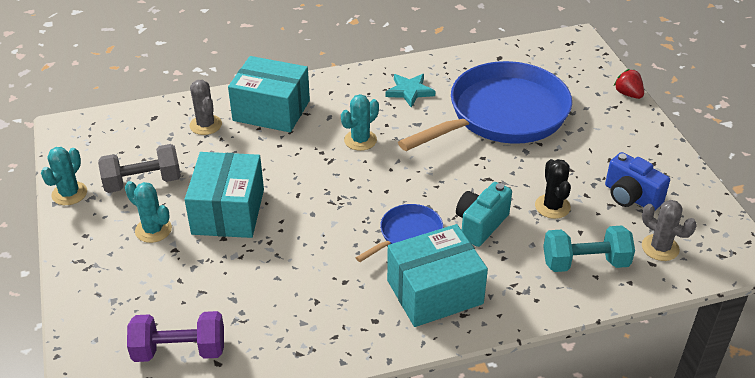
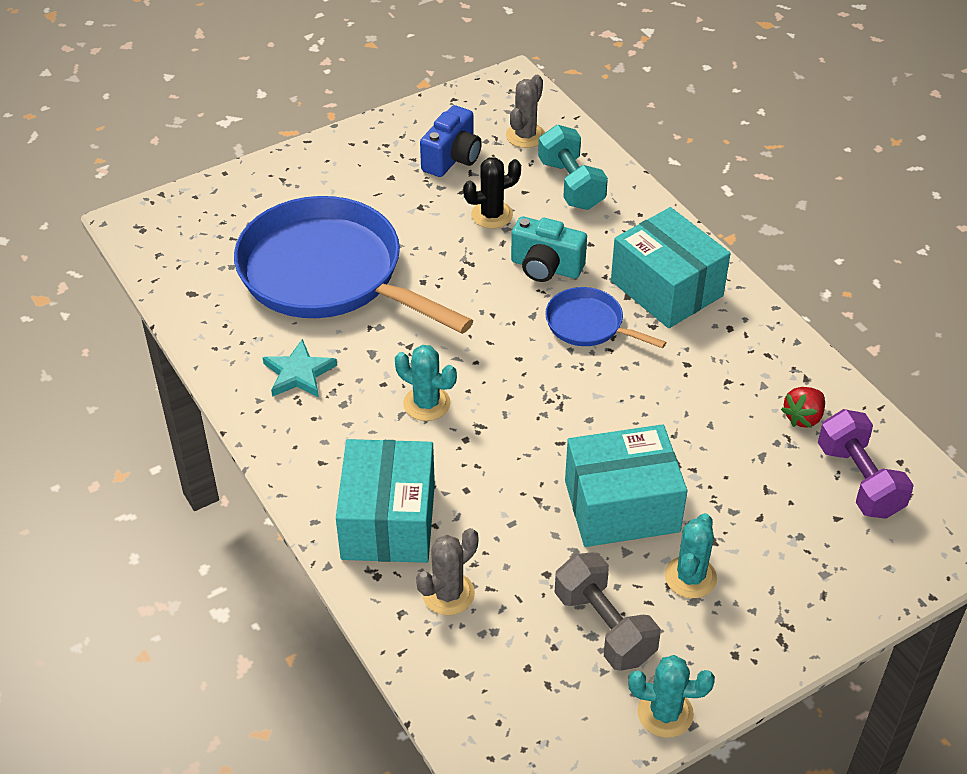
camera: 105 degrees left, 5 degrees up
red strawberry [614,69,644,99] -> red strawberry moved to [781,387,825,428]

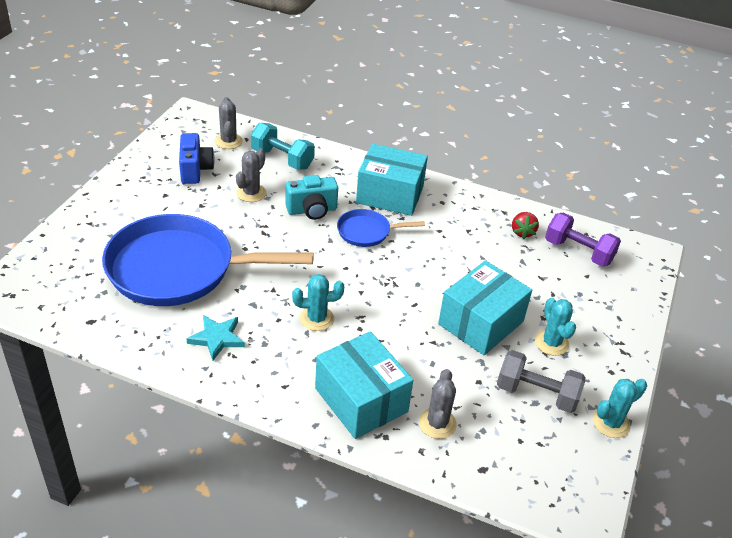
camera: 40 degrees left, 5 degrees down
black cactus [463,157,521,229] -> grey cactus [236,148,266,202]

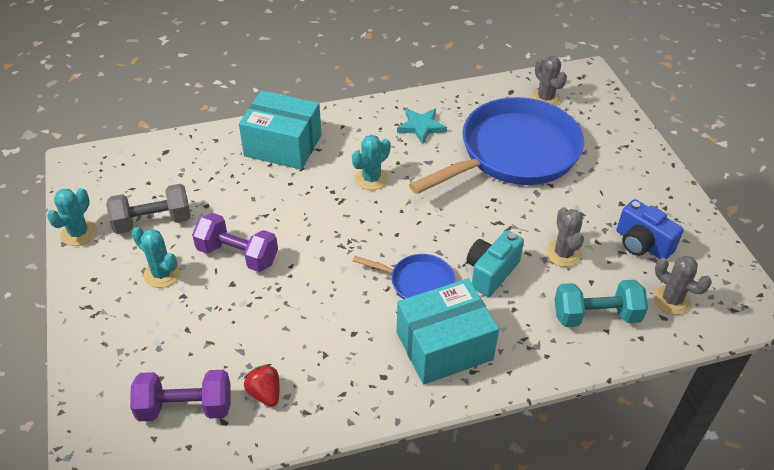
camera: 145 degrees right, 5 degrees up
blue pan [337,209,425,247] -> blue pan turned 60 degrees clockwise [353,254,455,299]
grey cactus [419,369,457,439] -> grey cactus moved to [531,56,567,106]
turquoise box [438,260,532,355] -> purple dumbbell [192,213,278,272]

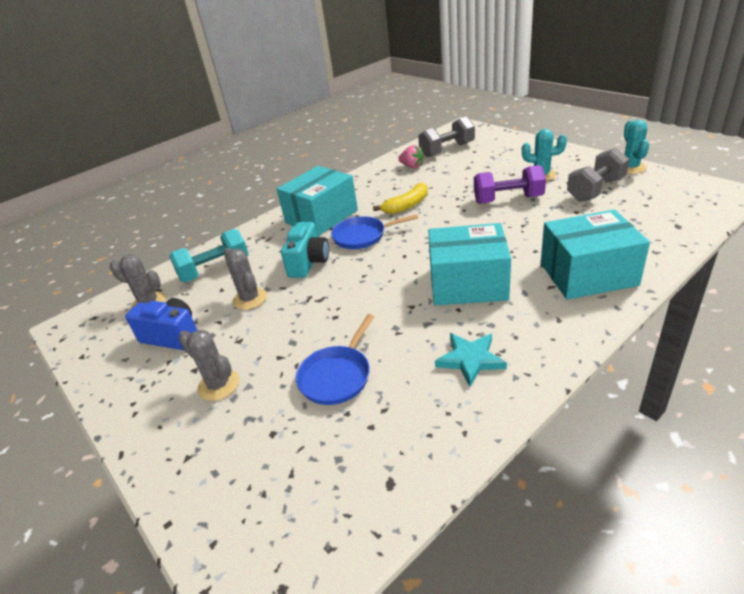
camera: 160 degrees right, 10 degrees down
purple dumbbell [130,370,230,421] -> grey dumbbell [418,116,475,157]
red strawberry [244,364,280,407] -> pink strawberry [398,145,424,168]
turquoise cactus [352,135,391,190] -> turquoise box [428,223,511,305]
blue pan [409,97,584,194] -> blue pan [296,314,374,405], size x0.46
grey cactus [531,56,567,106] -> grey cactus moved to [179,330,239,401]
none -> yellow banana [373,183,428,214]

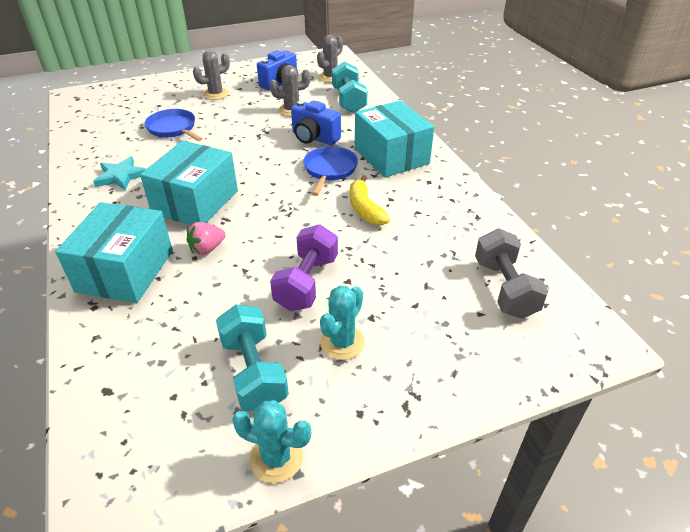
camera: 105 degrees right, 5 degrees up
turquoise camera [281,222,329,278] -> blue camera [291,101,341,145]
pink strawberry [398,145,424,168] -> pink strawberry moved to [186,222,226,255]
grey dumbbell [567,148,629,202] -> turquoise dumbbell [216,304,289,411]

